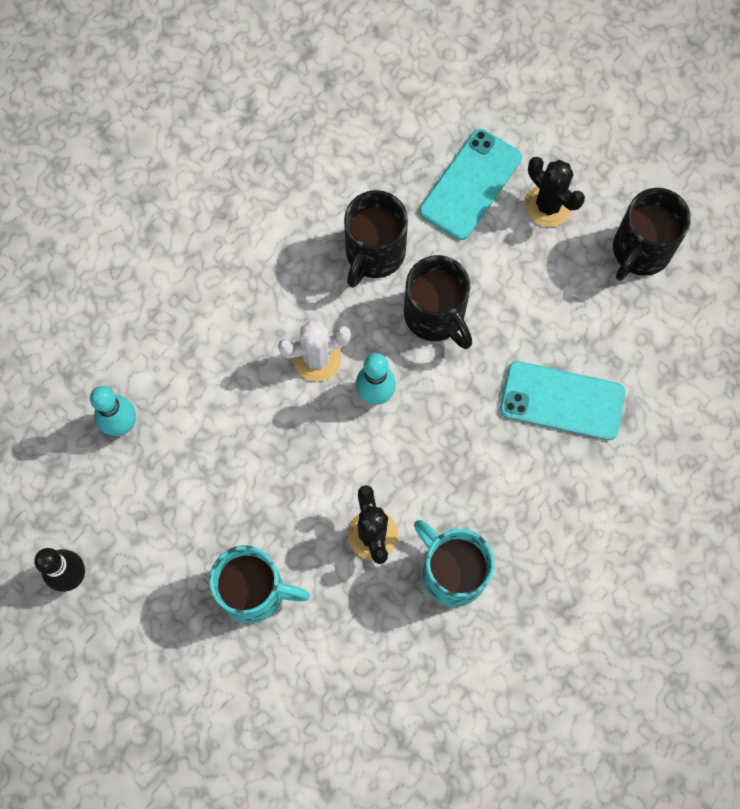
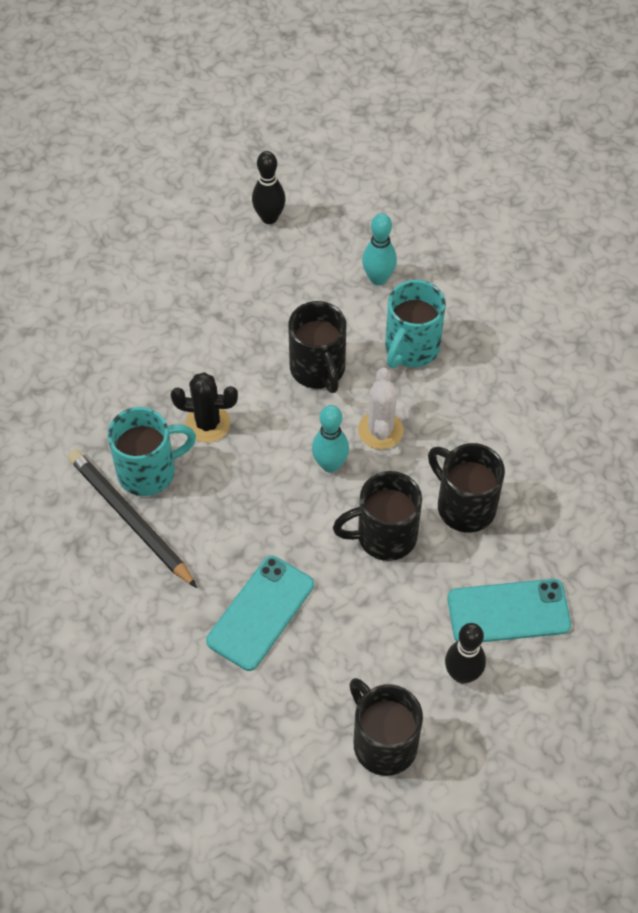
camera: 110 degrees right, 15 degrees down
turquoise mug [209,545,310,623] -> turquoise mug moved to [385,280,446,368]
turquoise phone [419,129,522,240] -> turquoise phone turned 60 degrees counterclockwise [447,579,571,642]
black cactus [525,157,585,227] -> black bowling pin [445,623,486,684]
none -> black pencil [68,449,197,588]
none -> black mug [288,301,346,393]

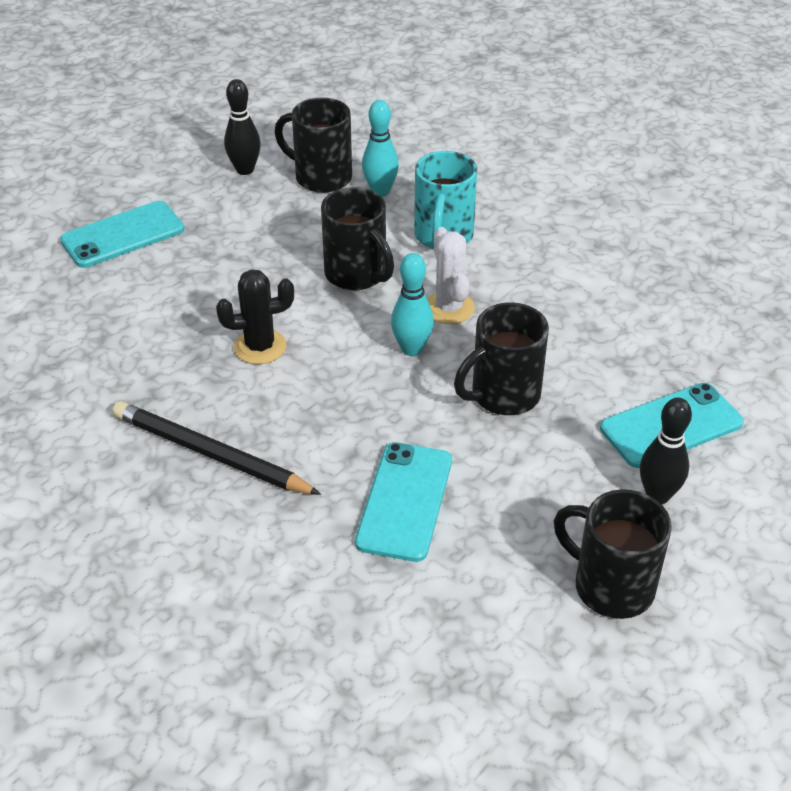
camera: 20 degrees left, 15 degrees down
turquoise mug [108,407,196,496] -> none
black mug [428,443,505,533] -> black mug moved to [274,97,352,193]
none -> turquoise phone [60,201,184,268]

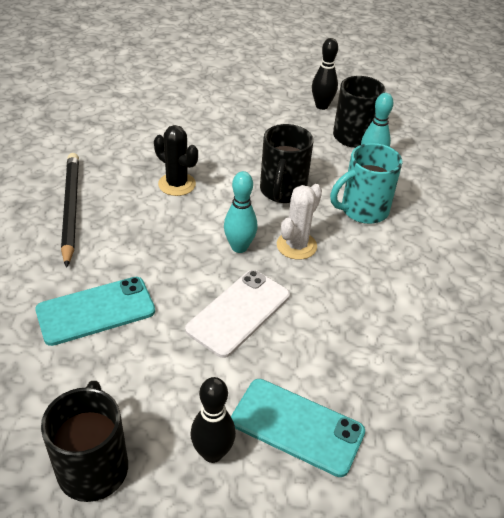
camera: 50 degrees right, 0 degrees up
turquoise phone [60,201,184,268] -> none
black mug [454,302,549,415] -> white phone [185,270,290,358]

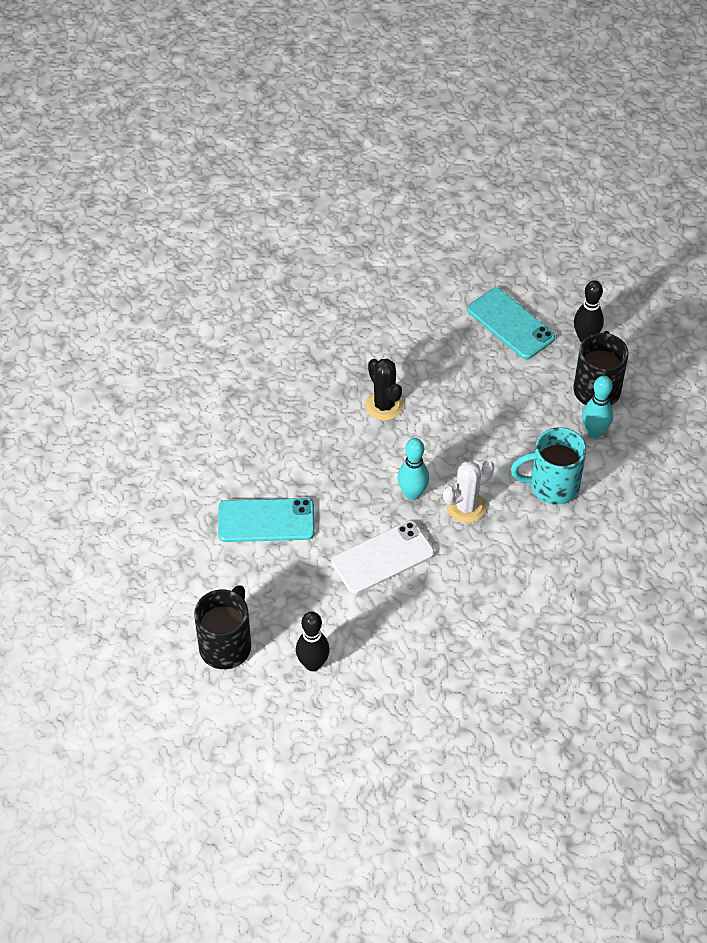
camera: 25 degrees right, 10 degrees up
black pencil [61,153,79,268] -> none
turquoise phone [231,379,365,477] -> turquoise phone moved to [467,288,555,359]
black mug [260,124,314,203] -> none

